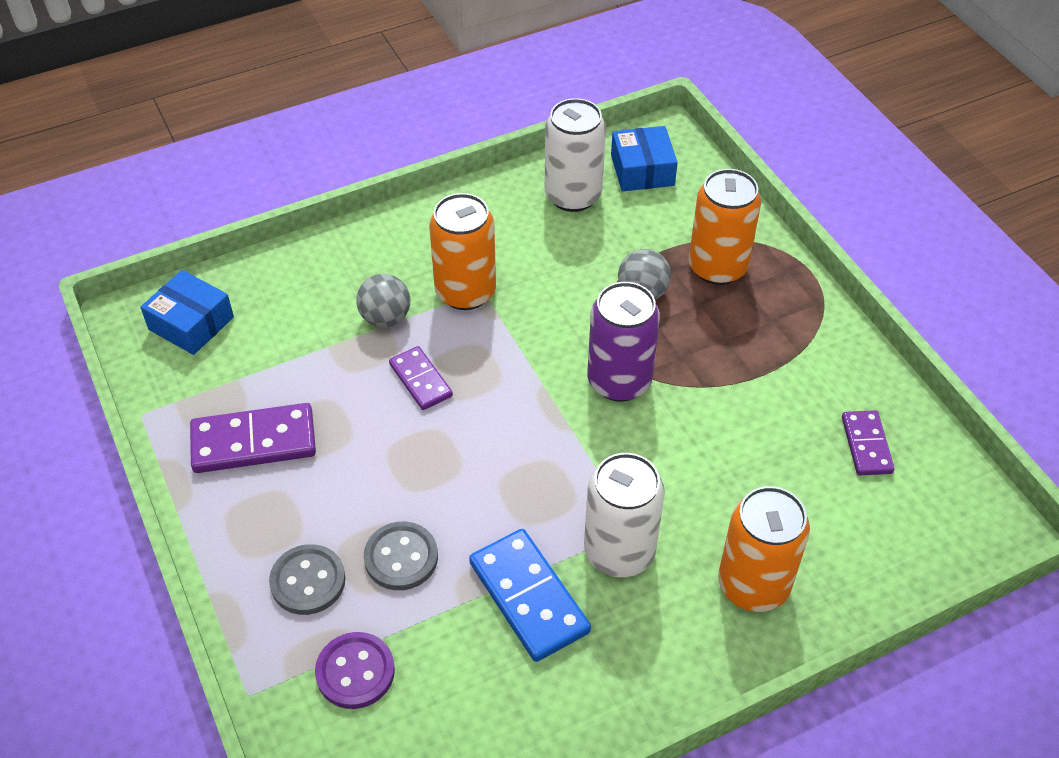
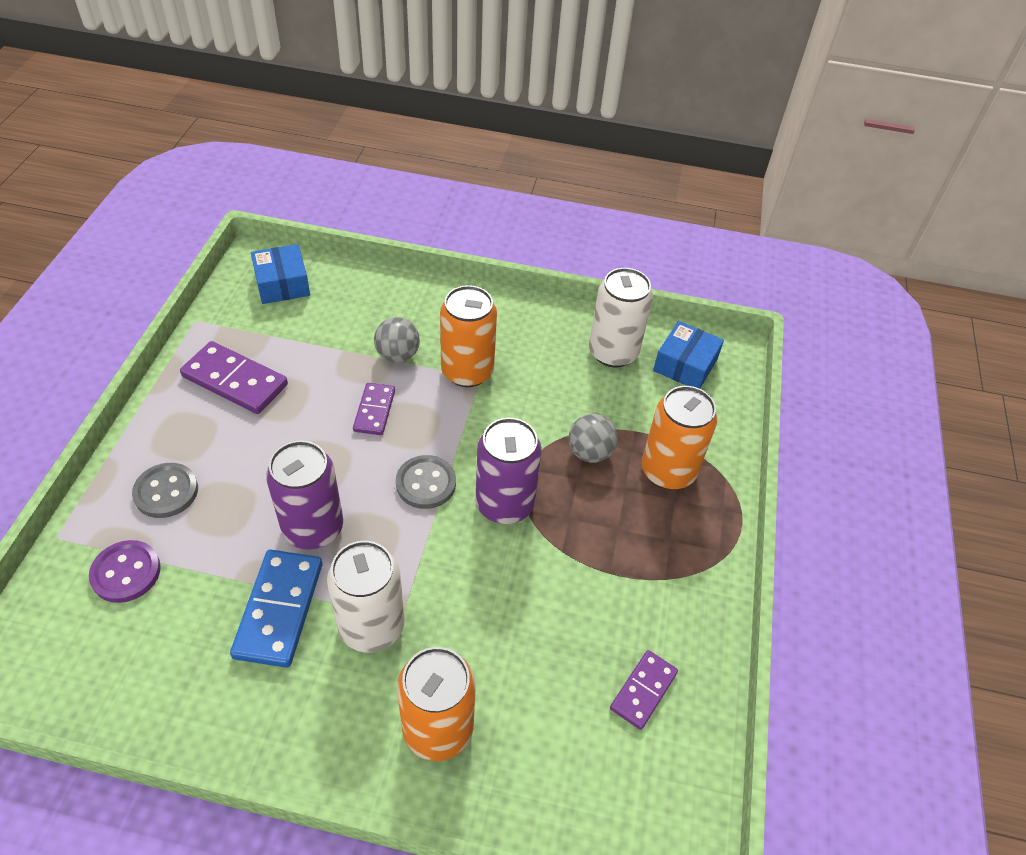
camera: 35 degrees right, 0 degrees up
grey button [364,522,438,590] -> grey button moved to [396,455,456,509]
none -> purple can [266,440,343,550]

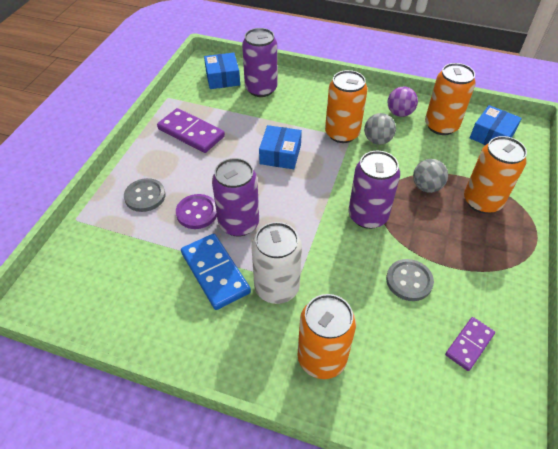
camera: 10 degrees right, 0 degrees up
purple button [89,540,161,603] -> purple button moved to [176,194,217,229]
blue domino [230,550,322,668] -> blue domino turned 45 degrees counterclockwise [181,234,251,310]
purple domino [353,383,395,435] -> blue box [259,125,302,169]
grey ball [374,317,420,363] -> grey ball moved to [364,113,396,145]
grey button [396,455,456,509] -> grey button moved to [386,259,434,301]
white can [589,268,653,367] -> orange can [425,63,476,135]
none -> purple can [242,28,277,97]
none -> purple ball [388,87,418,117]

